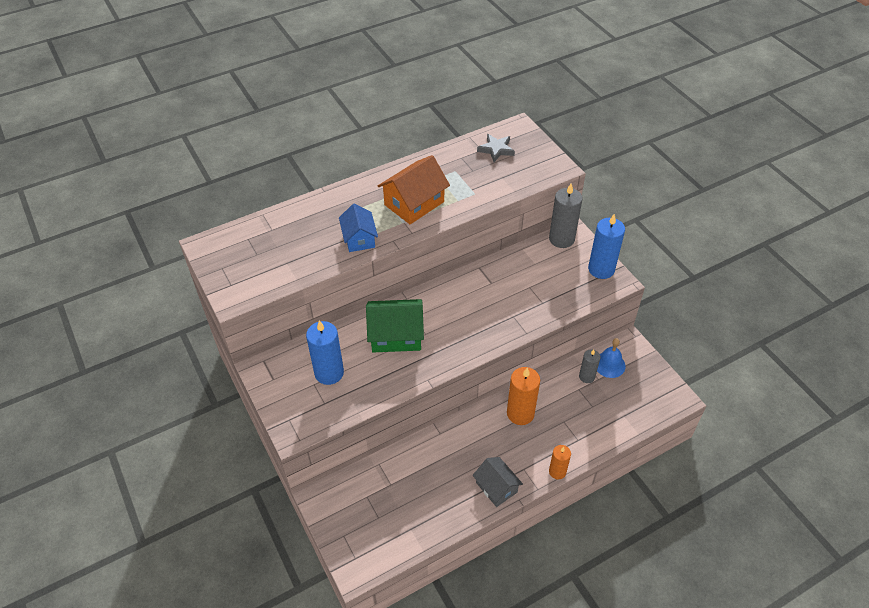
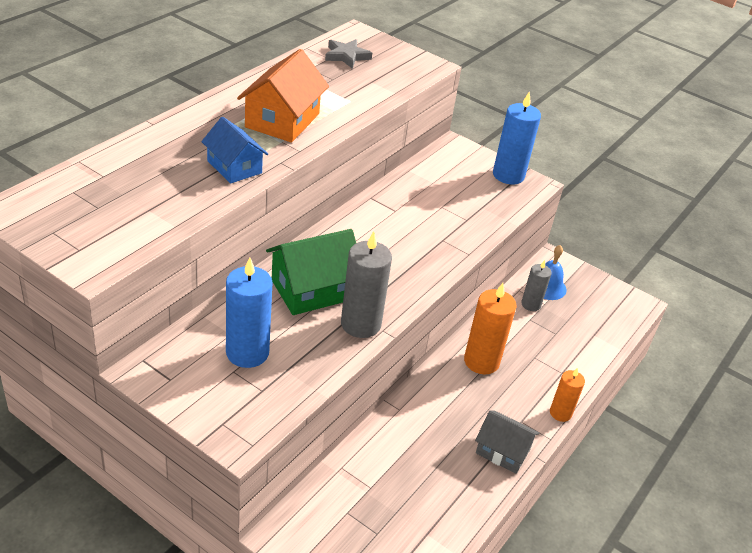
camera: 30 degrees left, 10 degrees down
grey candle [549,184,582,248] -> grey candle moved to [341,231,392,338]

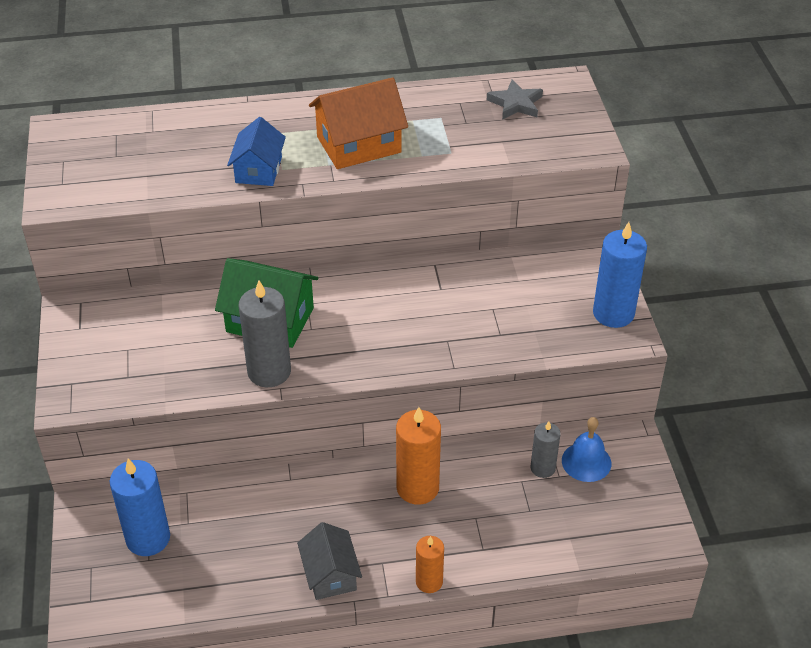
camera: 50 degrees right, 5 degrees up
blue candle [226,258,273,368] -> blue candle moved to [110,458,170,556]

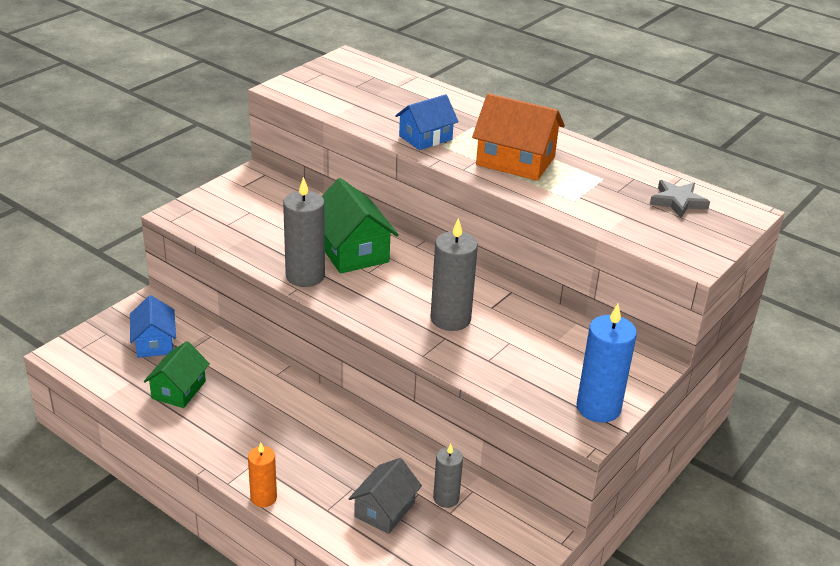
camera: 45 degrees right, 10 degrees down
blue candle [110,458,170,556] -> blue house [130,295,176,358]
grey house [297,522,362,600] -> grey house moved to [349,458,422,534]
orange candle [396,407,441,505] -> none
blue bell [562,417,611,482] -> none
none -> green house [144,341,210,408]
none -> grey candle [431,218,478,331]

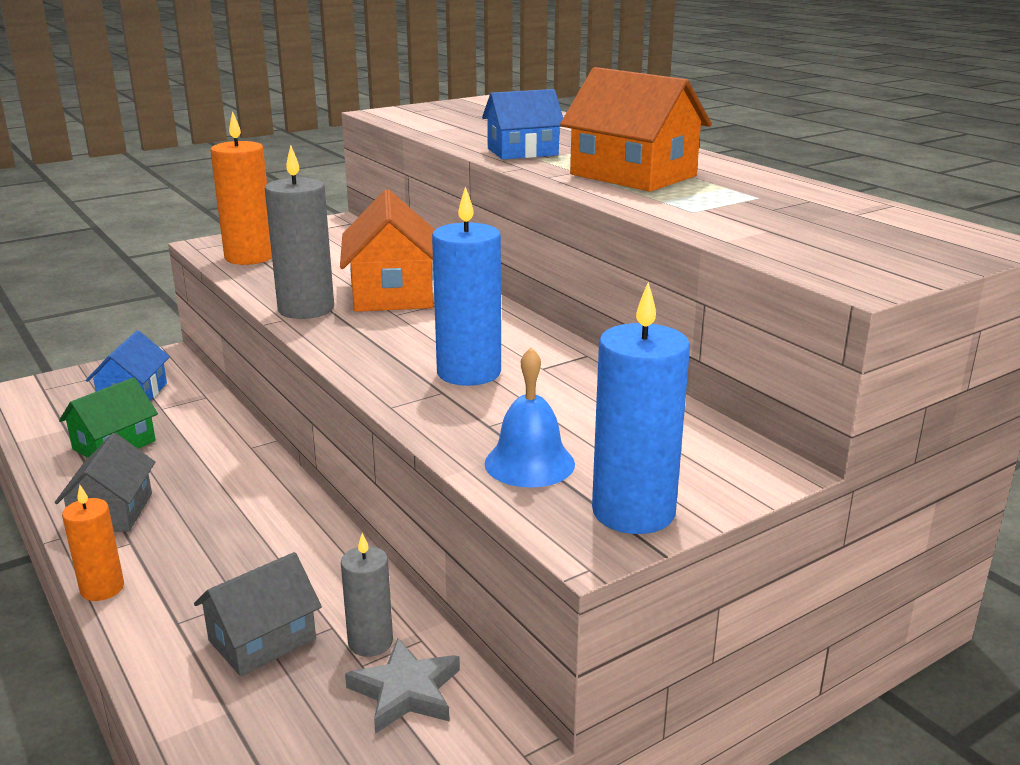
camera: 20 degrees right, 10 degrees down
green house [322,178,399,274] -> orange house [340,190,435,312]
grey candle [431,218,478,331] -> blue candle [432,186,501,386]
grey star [650,180,710,218] -> grey star moved to [345,639,460,734]
none -> grey house [55,433,155,532]
none -> orange candle [210,111,272,265]
none -> blue bell [484,348,575,488]

